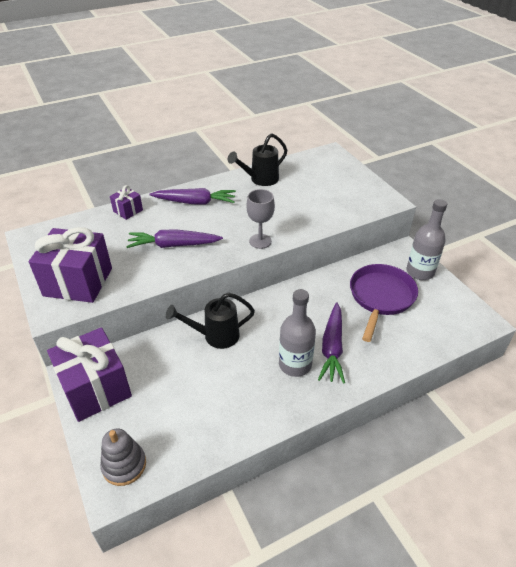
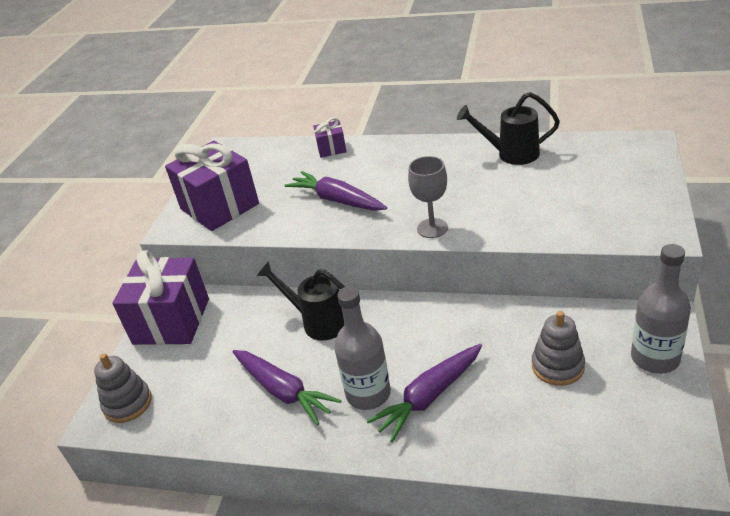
camera: 45 degrees right, 5 degrees down
purple carrot [150,188,236,205] -> purple carrot moved to [232,350,342,425]
purple pan [350,264,418,342] -> grey stacking toy [532,311,585,386]

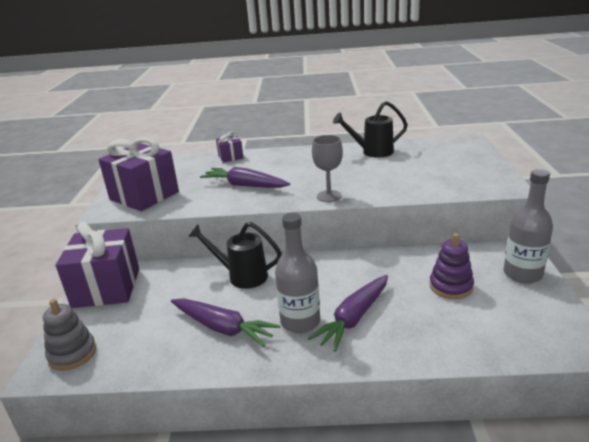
camera: 15 degrees left, 10 degrees down
grey stacking toy [532,311,585,386] -> purple stacking toy [430,233,474,299]

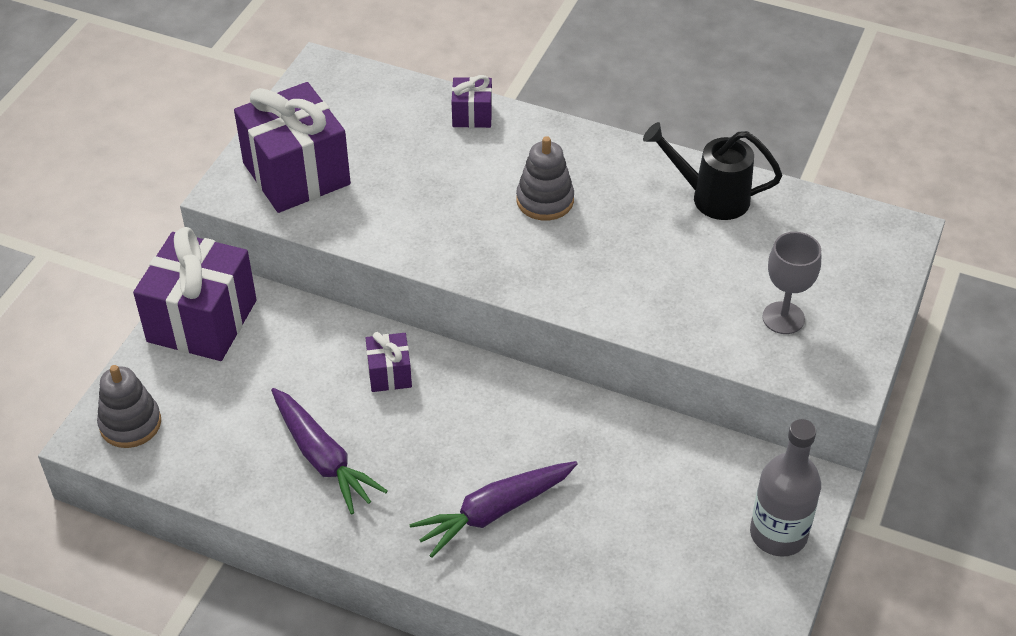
camera: 20 degrees right, 20 degrees up
black watering can [188,222,282,289] -> purple gift [365,332,412,392]
purple carrot [200,167,290,188] -> none
grey bottle [275,213,320,333] -> none
grey goblet [312,135,343,202] -> grey goblet moved to [762,232,821,334]
purple stacking toy [430,233,474,299] -> none
none -> grey stacking toy [516,136,574,221]

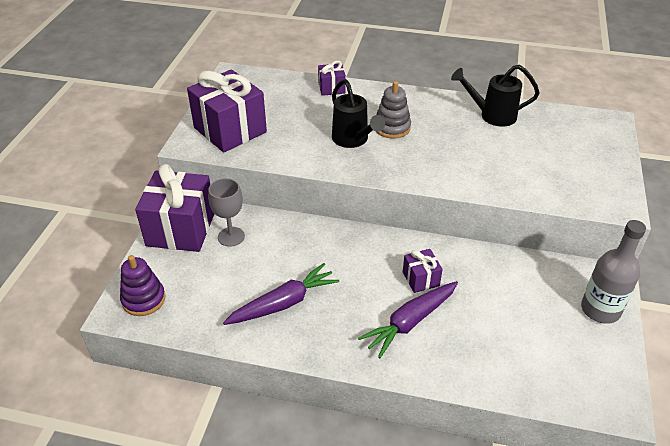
camera: 10 degrees left, 5 degrees down
grey stacking toy [97,365,161,448] -> purple stacking toy [120,255,165,316]
purple carrot [271,388,387,514] -> purple carrot turned 75 degrees counterclockwise [223,263,339,325]
purple gift [365,332,412,392] -> purple gift moved to [403,249,443,293]
grey goblet [762,232,821,334] -> grey goblet moved to [208,178,245,247]
none -> black watering can [332,79,385,148]

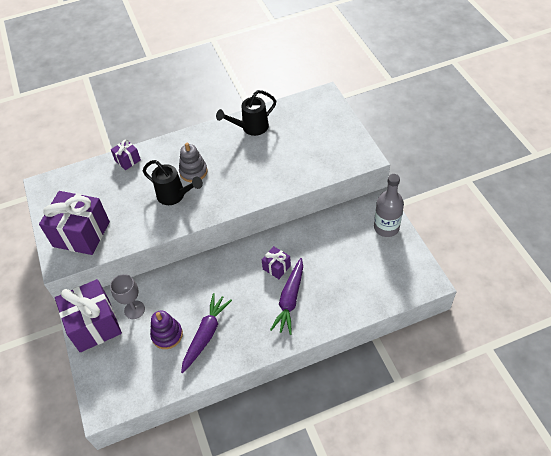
camera: 30 degrees left, 10 degrees up
purple stacking toy [120,255,165,316] -> purple stacking toy moved to [150,310,183,349]

